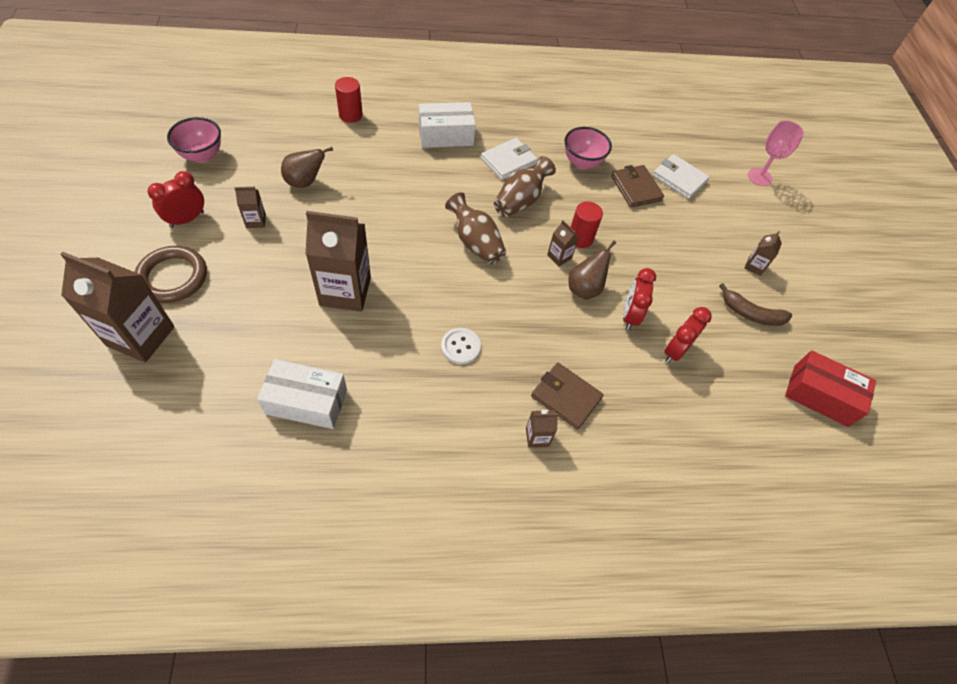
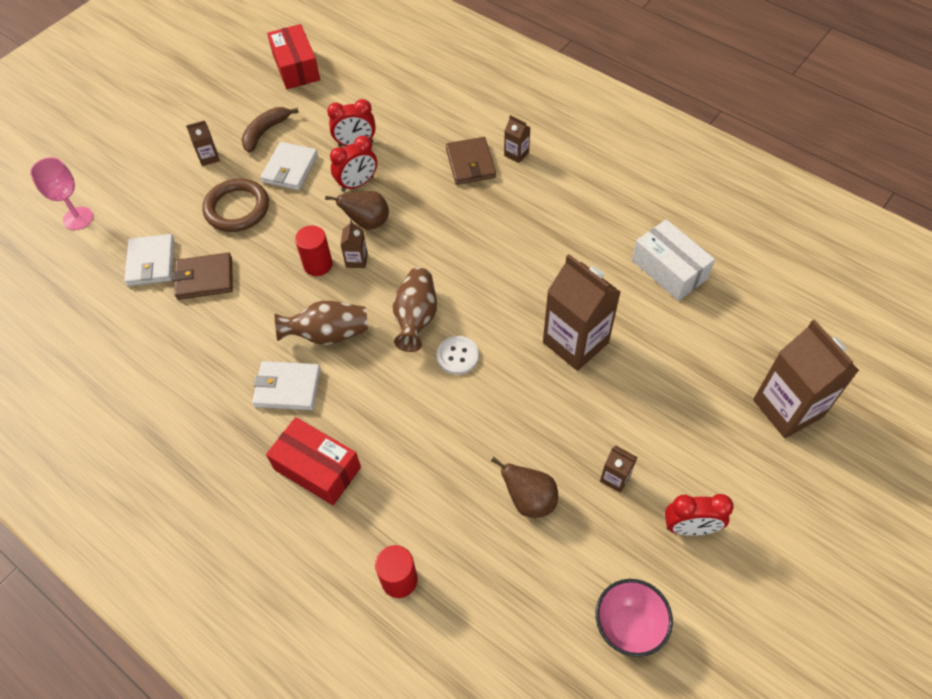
camera: 130 degrees left, 0 degrees up
brown ring [135,246,207,303] -> brown ring moved to [202,178,269,232]
white box [419,102,476,148] -> red box [266,417,361,505]
white button [441,328,481,364] -> white button moved to [437,336,479,375]
pink bowl [564,127,612,169] -> none
brown wallet [611,165,664,208] -> brown wallet turned 60 degrees clockwise [172,252,233,300]
brown banana [719,283,792,326] -> brown banana turned 120 degrees counterclockwise [241,107,299,153]
none -> white wallet [260,142,318,190]

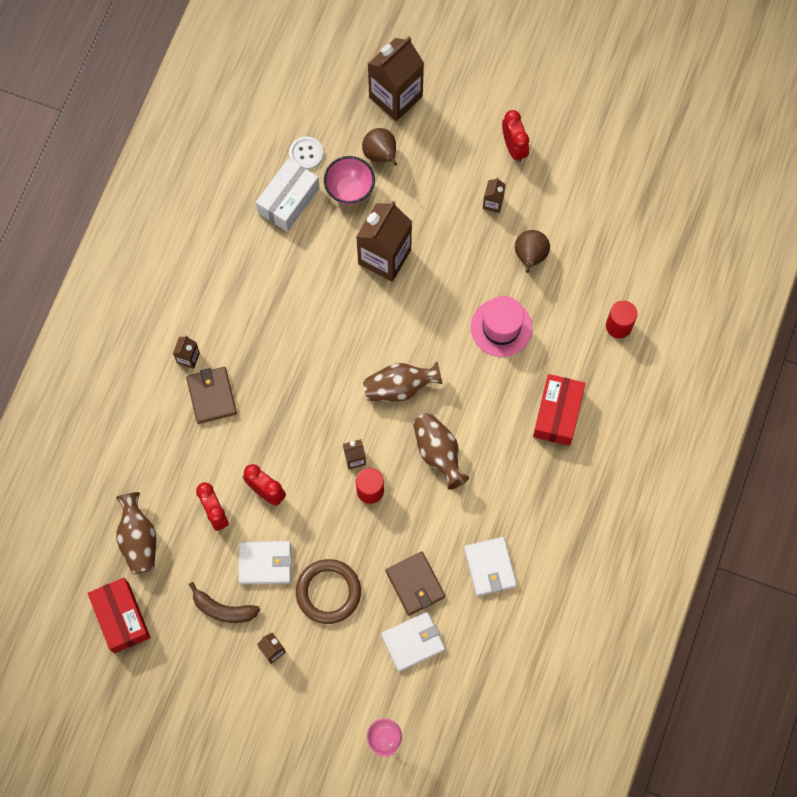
camera: 110 degrees left, 15 degrees up
white wallet [252,361,321,410] -> white wallet moved to [464,537,517,596]
red box [267,24,320,89] -> red box turned 75 degrees counterclockwise [88,578,151,654]
brown pear [325,191,389,230] -> brown pear moved to [362,128,397,166]
white button [437,336,479,375] -> white button moved to [289,137,324,170]
brown wallet [446,137,496,185] -> brown wallet turned 75 degrees counterclockwise [186,367,237,424]
pink bowl [596,579,673,657] -> pink bowl moved to [324,156,375,205]
none -> brown vase [116,492,156,574]
none -> pink hat [471,296,532,357]

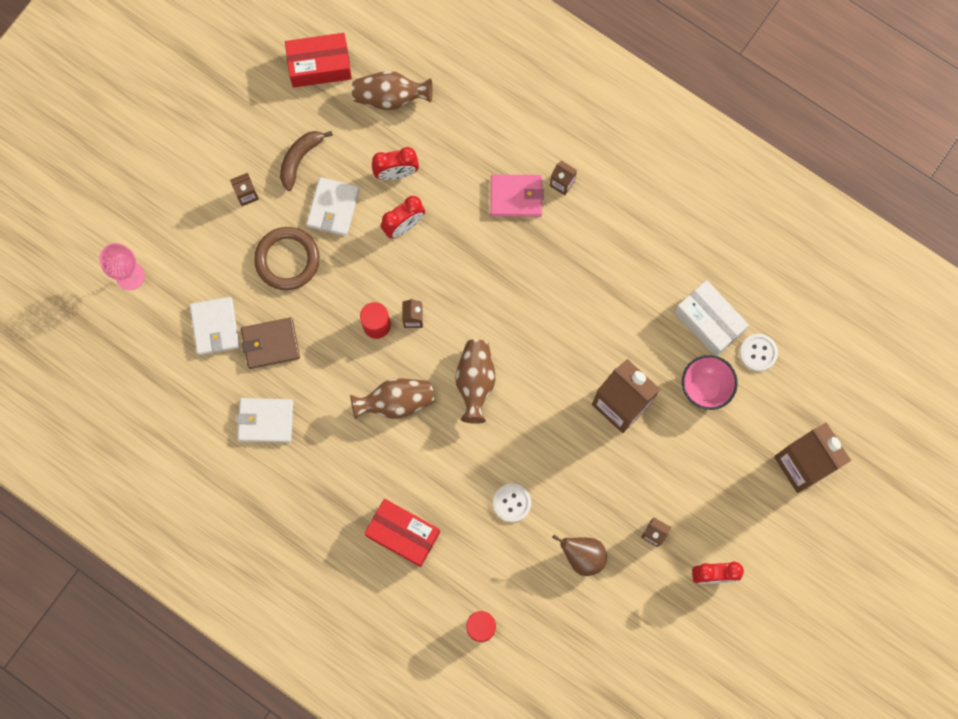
camera: 105 degrees right, 5 degrees up
brown wallet [186,367,237,424] -> pink wallet [490,175,544,217]
brown pear [362,128,397,166] -> none
pink hat [471,296,532,357] -> white button [493,484,531,522]

